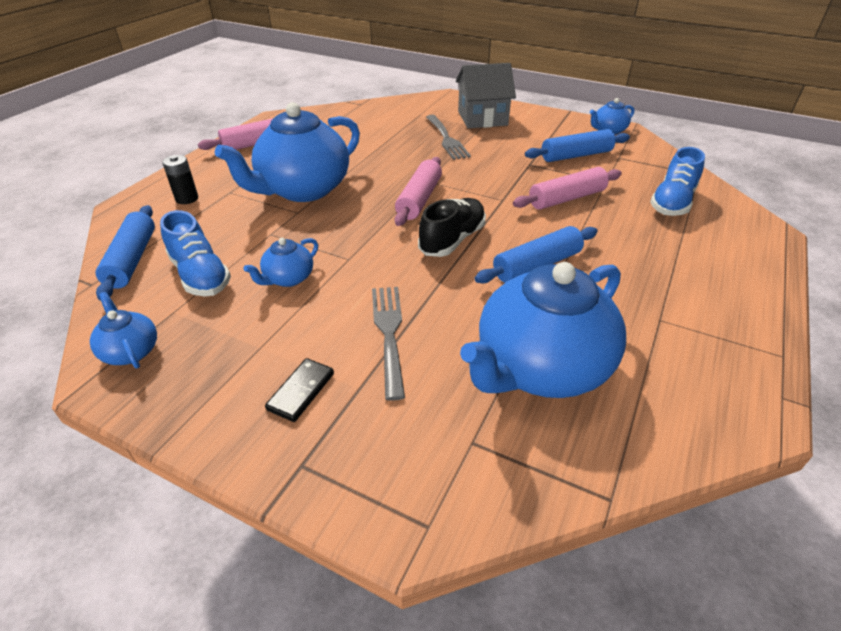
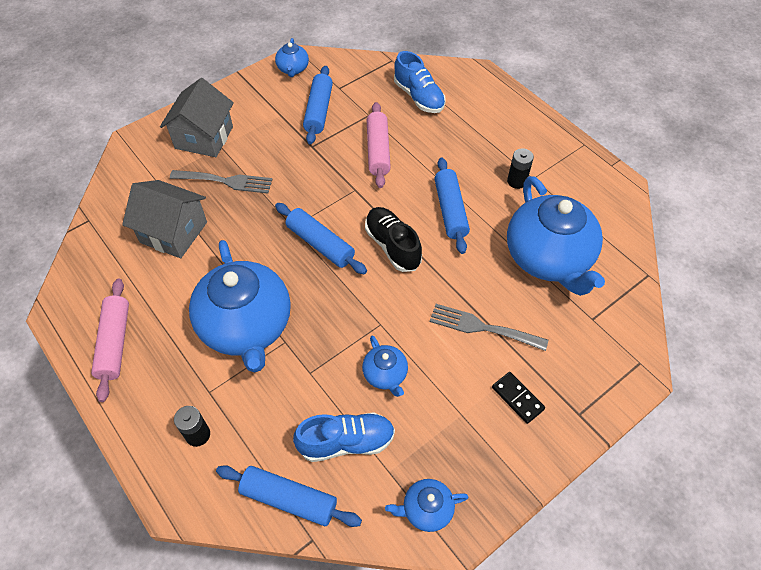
camera: 65 degrees left, 15 degrees up
pink rolling pin [395,157,442,226] -> blue rolling pin [275,203,367,274]
none -> grey house [122,180,207,258]
none -> black battery [507,148,534,189]

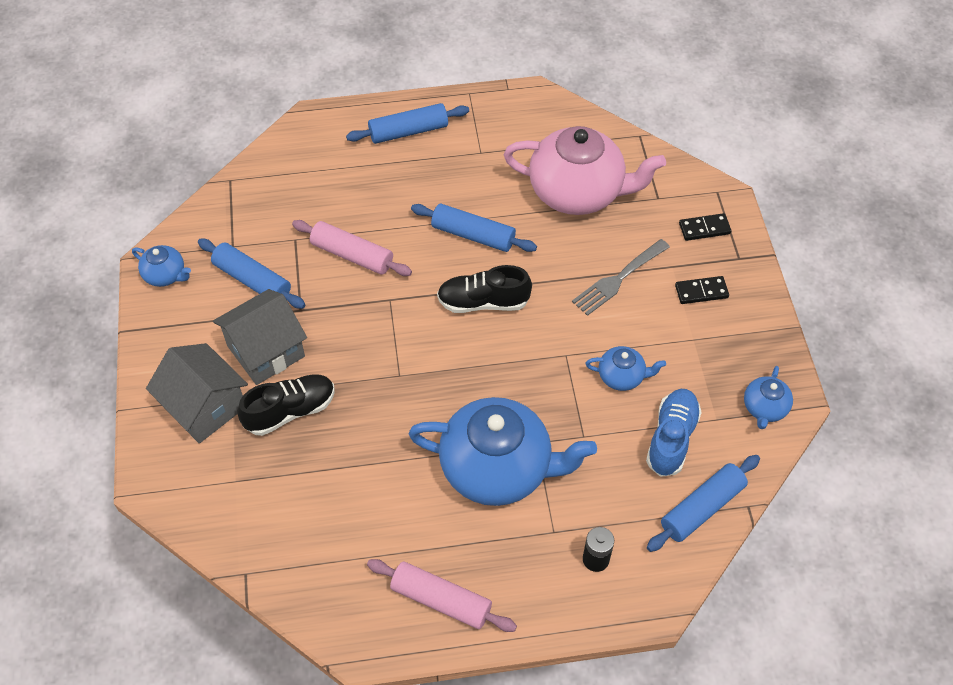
camera: 60 degrees left, 0 degrees up
grey house [122,180,207,258] -> grey house moved to [213,289,307,385]
grey fork [170,170,273,193] -> black shoe [237,374,335,436]
blue rolling pin [275,203,367,274] -> blue rolling pin moved to [346,103,469,144]
blue shoe [394,51,446,113] -> none
black battery [507,148,534,189] -> none
blue teapot [507,176,605,296] -> pink teapot [504,126,666,215]
none -> black domino [679,213,731,241]

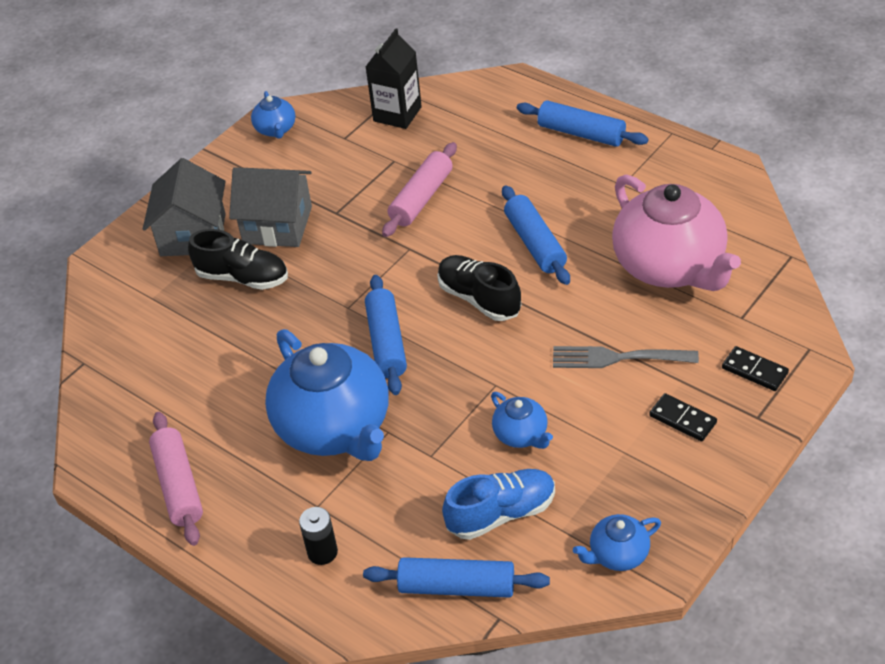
camera: 50 degrees right, 10 degrees down
blue rolling pin [198,239,305,309] -> blue rolling pin moved to [365,275,407,395]
pink rolling pin [292,220,412,276] -> pink rolling pin turned 45 degrees clockwise [382,142,457,237]
none -> black carton [366,29,422,129]

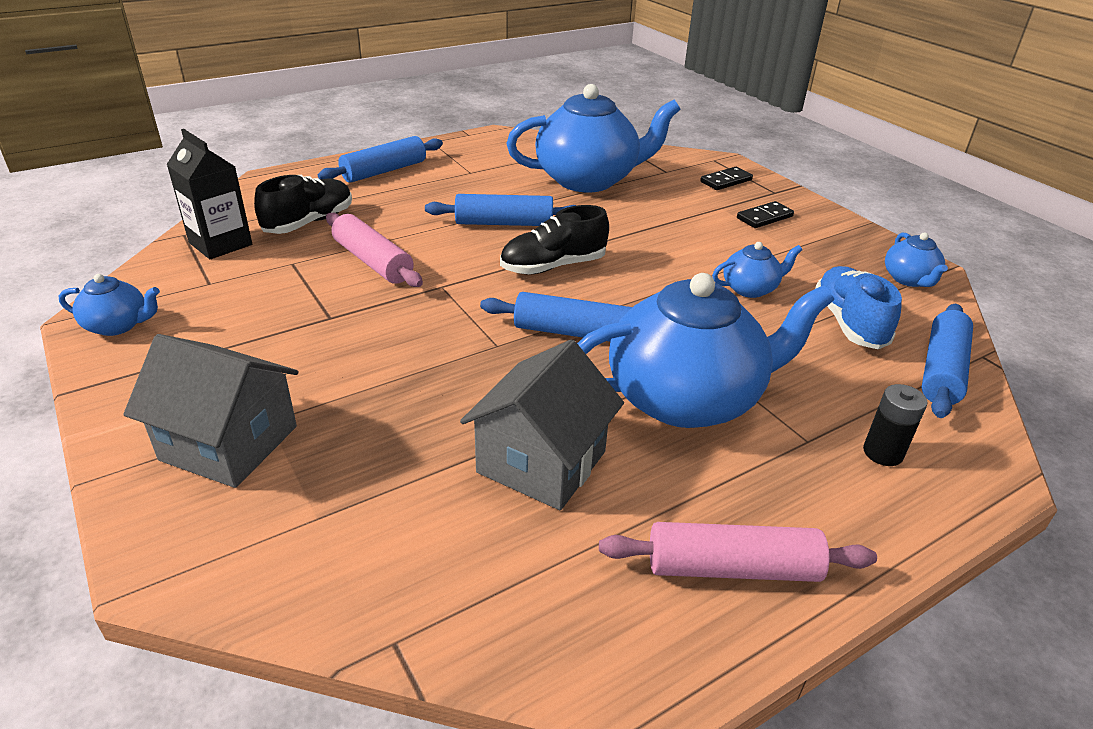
camera: 75 degrees left, 10 degrees down
black shoe [188,229,288,290] -> black shoe moved to [254,175,352,234]
grey house [229,167,312,247] -> grey house moved to [460,339,624,510]
grey fork [553,346,699,368] -> none
pink teapot [612,175,741,291] -> blue teapot [506,84,681,192]

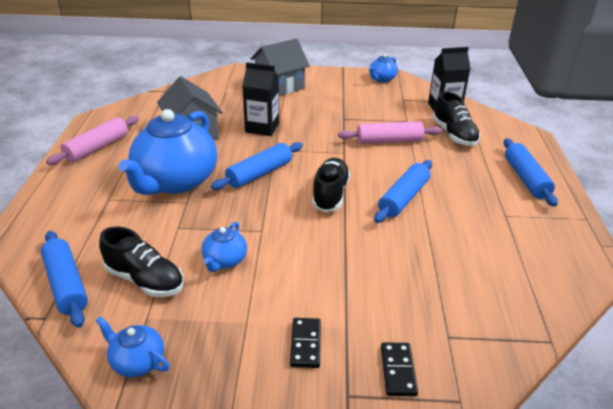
camera: 125 degrees right, 0 degrees up
blue teapot [506,84,681,192] -> none
blue shoe [815,266,902,349] -> black shoe [99,227,184,297]
black battery [863,384,928,466] -> none
none -> black carton [242,62,279,136]

